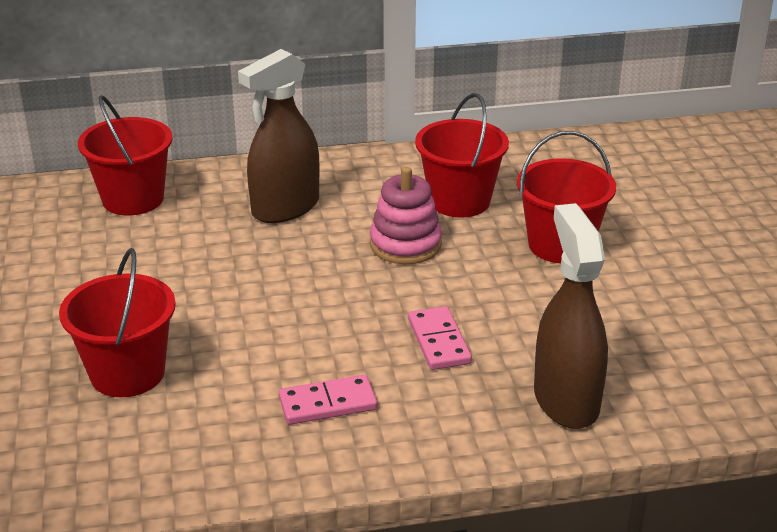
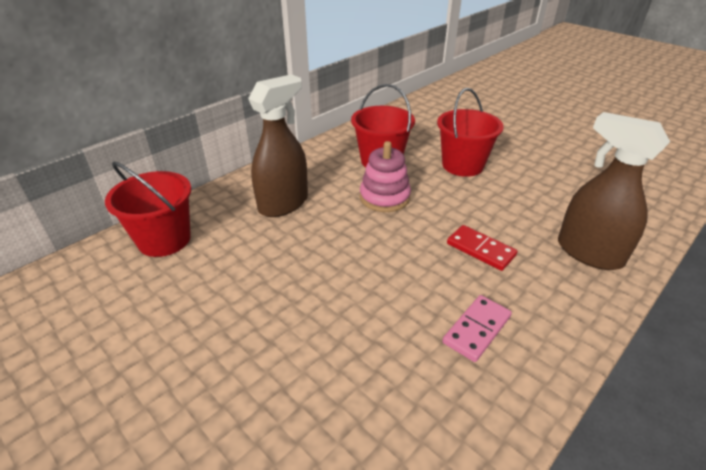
camera: 35 degrees left, 5 degrees up
red bucket [59,248,176,397] -> none
brown spray bottle [238,49,320,223] -> brown spray bottle turned 150 degrees counterclockwise [248,74,308,217]
pink domino [408,306,472,370] -> red domino [447,225,517,271]

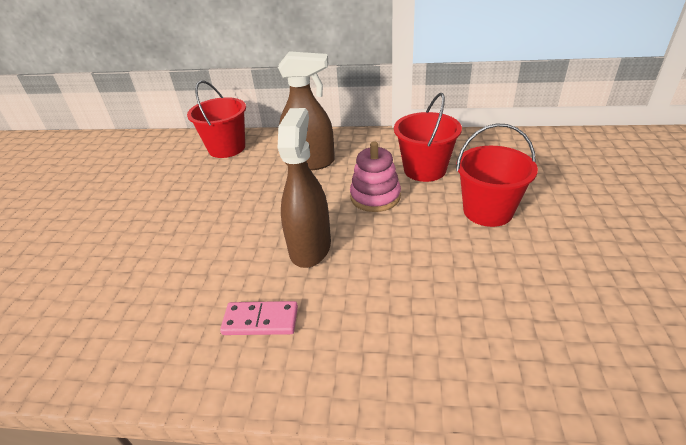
camera: 55 degrees right, 0 degrees up
red domino [447,225,517,271] -> none
brown spray bottle [558,112,670,270] -> brown spray bottle moved to [278,108,331,268]

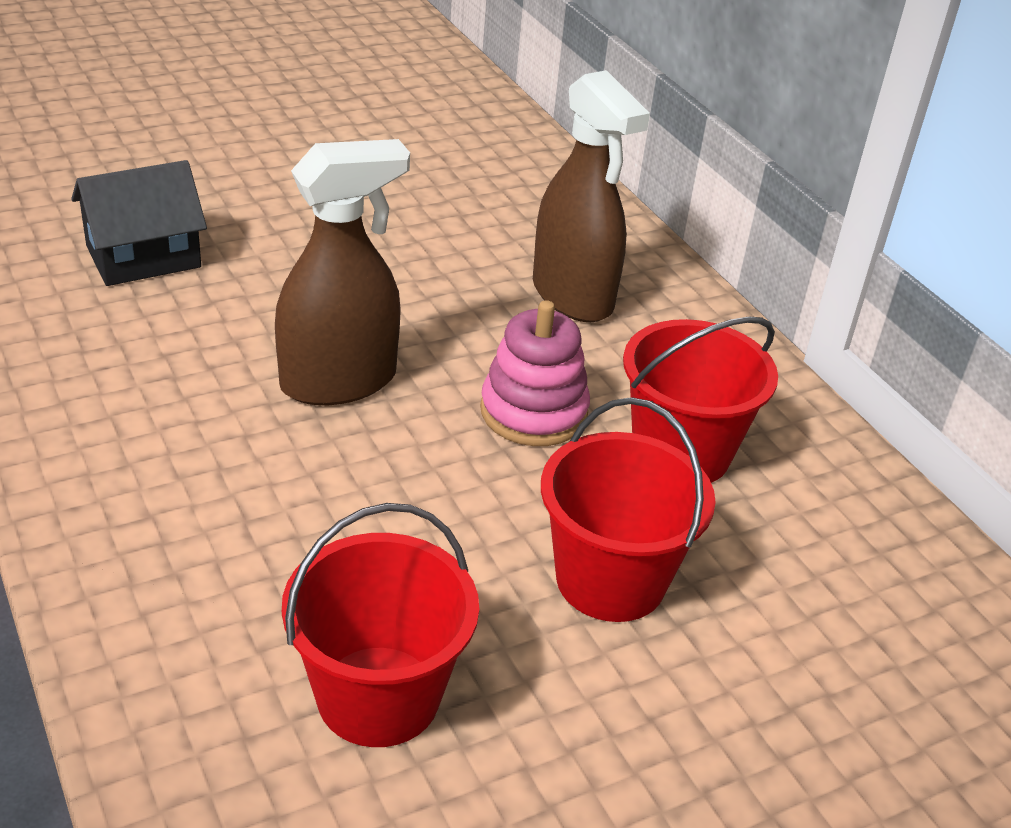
camera: 50 degrees right, 0 degrees up
red bucket [187,81,246,158] -> red bucket moved to [282,503,479,747]
pink domino [220,301,298,335] -> none
none -> black house [71,160,207,286]

